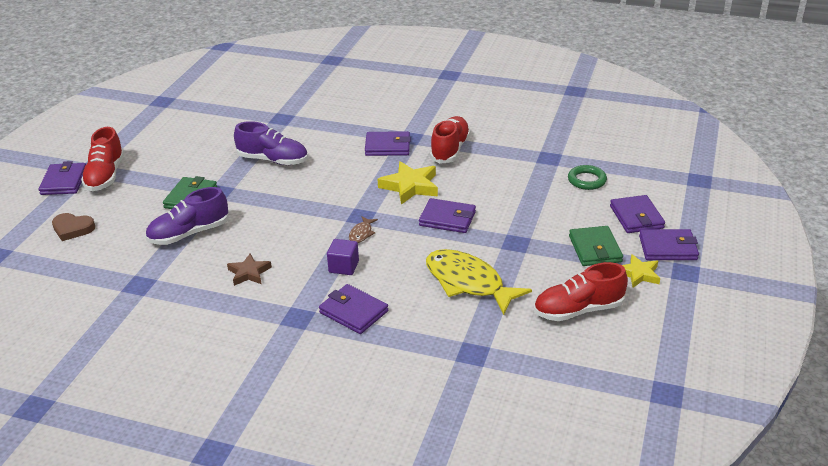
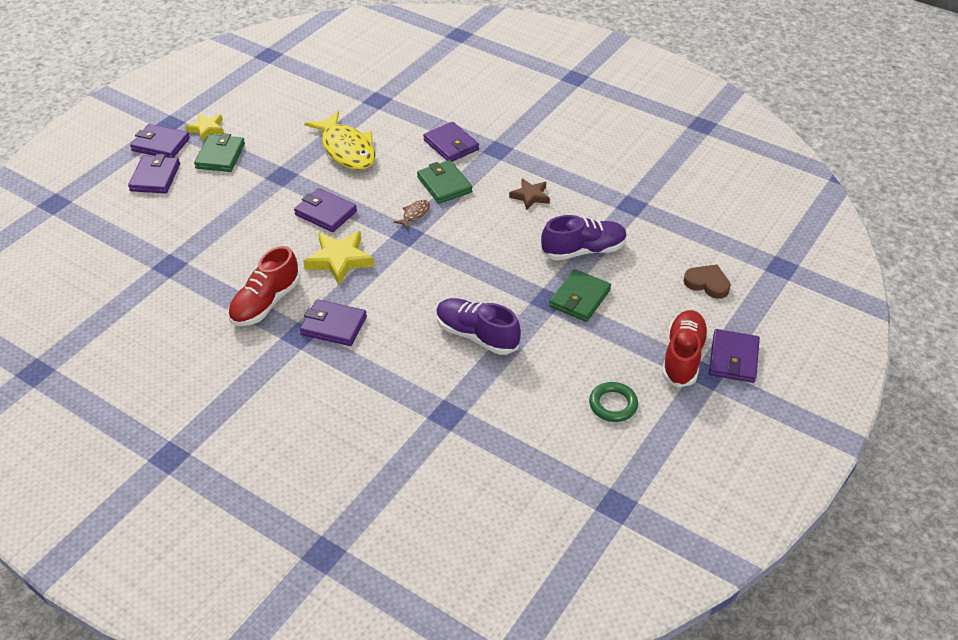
camera: 165 degrees left, 10 degrees up
purple cube [327,239,359,275] -> green wallet [417,160,472,204]
red shoe [534,262,628,321] -> none
green ring [568,165,607,190] -> green ring moved to [589,382,638,422]

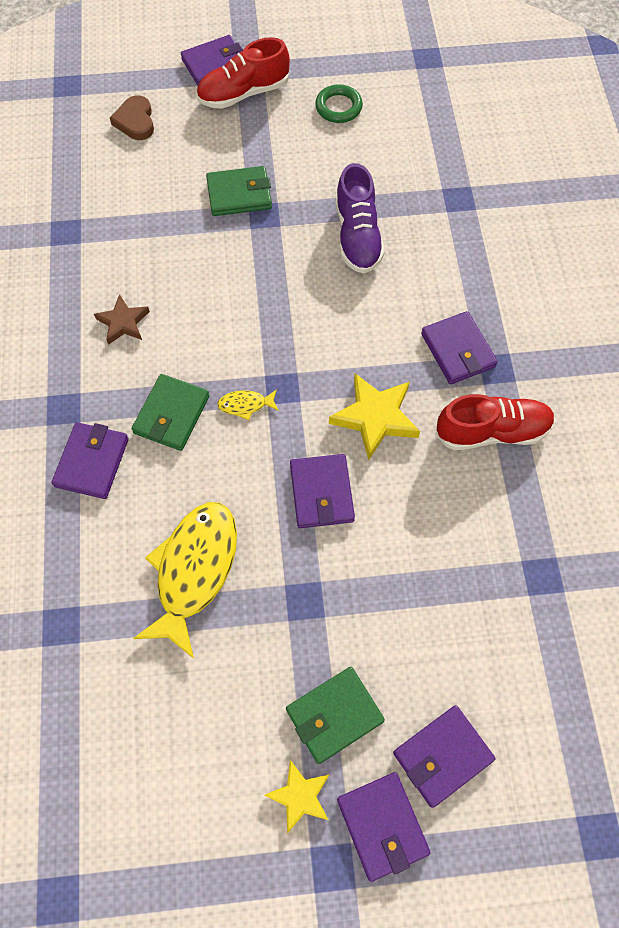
camera: 130 degrees left, 20 degrees up
brown fish [394,200,430,229] -> yellow fish [217,389,279,420]
purple shoe [541,215,627,260] -> none

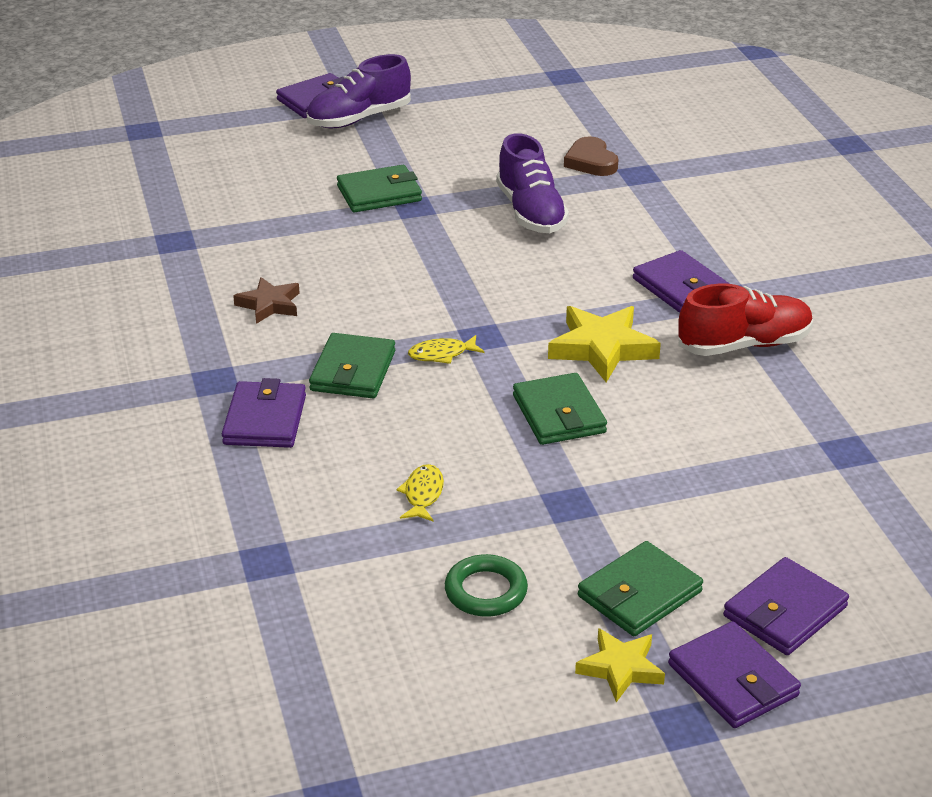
camera: 10 degrees left, 30 degrees down
brown heart [110,95,154,140] -> brown heart moved to [564,136,618,176]
yellow fish [133,502,237,659] -> yellow fish [396,464,444,521], size x0.42
red shoe [196,37,290,109] -> purple shoe [306,54,411,128]
purple wallet [290,454,355,528] -> green wallet [513,373,607,445]
green ring [315,84,363,123] -> green ring moved to [445,554,528,617]

